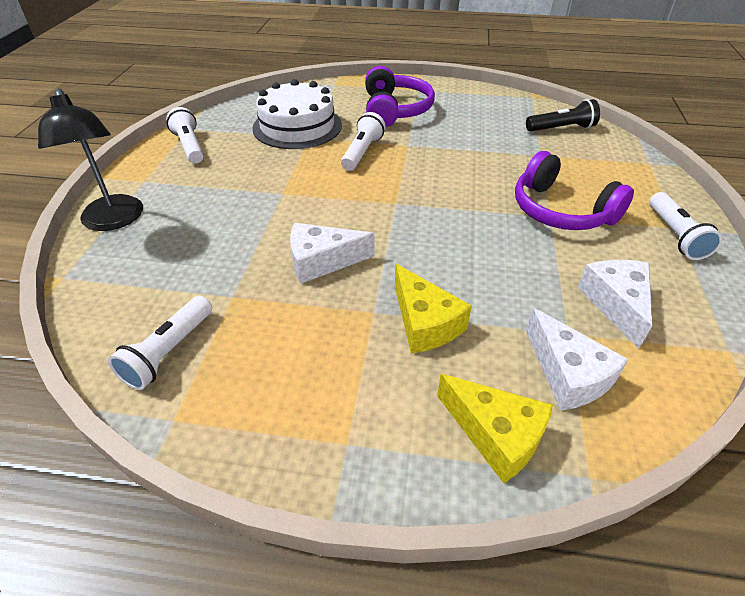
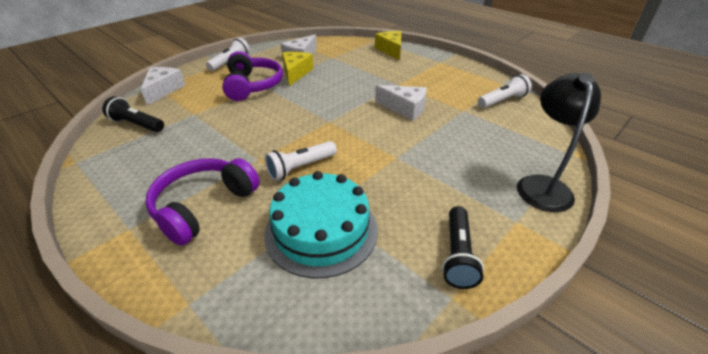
camera: 145 degrees left, 5 degrees down
white flashlight [166,107,204,163] -> black flashlight [442,206,484,289]
white cake [252,79,342,149] -> turquoise cake [264,171,378,278]
yellow cheese [395,264,472,354] -> yellow cheese moved to [282,52,313,86]
white cheese [526,308,629,411] -> white cheese moved to [141,67,185,105]

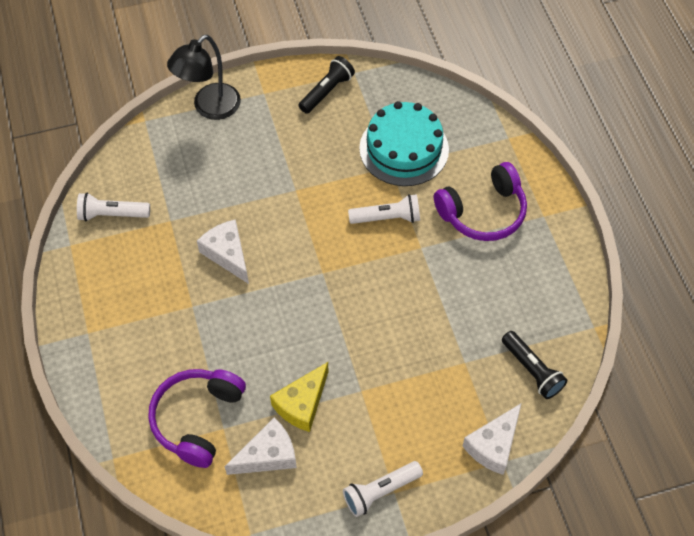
camera: 150 degrees left, 20 degrees up
purple headphones [222,51,283,101] -> purple headphones moved to [148,369,246,468]
yellow cheese [375,31,401,61] -> none

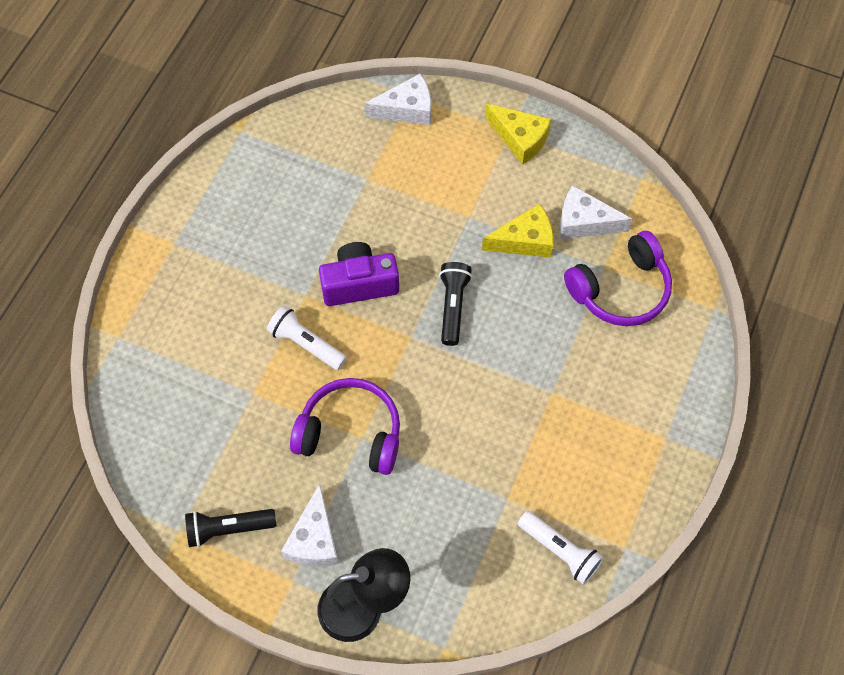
camera: 140 degrees left, 5 degrees up
white cheese [197,219,249,284] -> white cheese moved to [281,483,339,567]
white flashlight [343,461,423,517] -> yellow cheese [485,104,551,165]
turquoise cake [359,101,449,186] -> none
purple headphones [434,162,527,241] -> purple headphones moved to [290,378,400,475]
black flashlight [502,331,567,399] -> black flashlight moved to [439,262,472,346]
none -> purple camera [319,242,399,306]

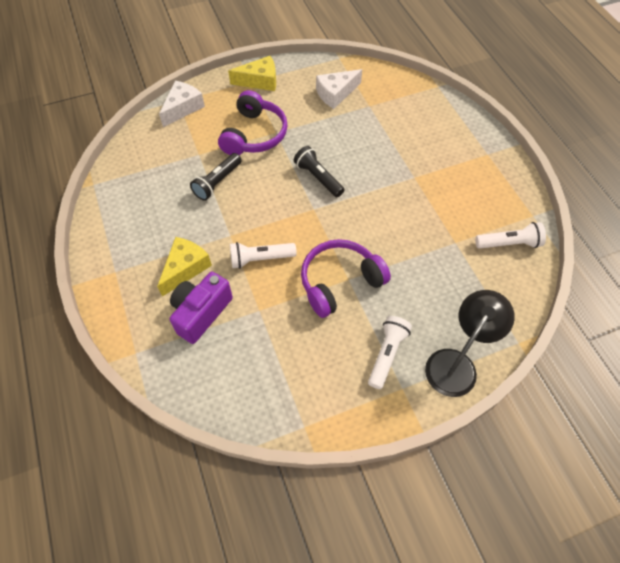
camera: 45 degrees left, 5 degrees down
black flashlight [185,509,276,547] -> black flashlight moved to [190,153,242,201]
white cheese [281,483,339,567] -> white flashlight [368,316,412,389]
purple camera [319,242,399,306] -> purple camera moved to [170,272,233,344]
yellow cheese [482,203,554,258] -> yellow cheese moved to [157,237,212,297]
purple headphones [564,231,672,326] -> purple headphones moved to [218,90,288,155]

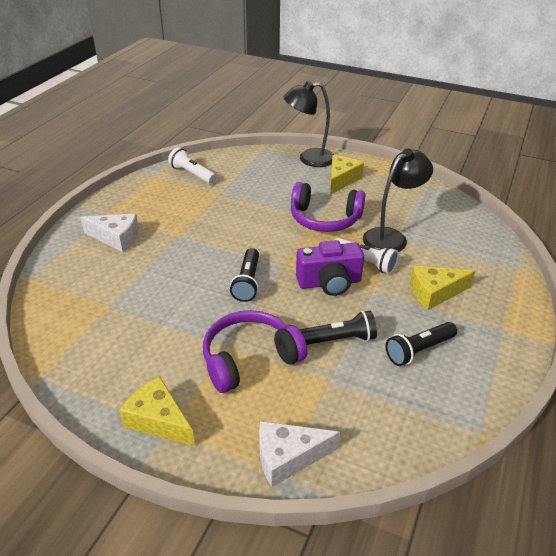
camera: 135 degrees left, 20 degrees down
purple camera [170,272,233,344] -> purple camera moved to [296,240,364,296]
white cheese [316,69,362,109] -> white cheese moved to [80,214,139,252]
white flashlight [368,316,412,389] -> yellow cheese [330,155,364,195]
none -> black lamp [363,148,433,252]
none -> black flashlight [386,322,457,366]

